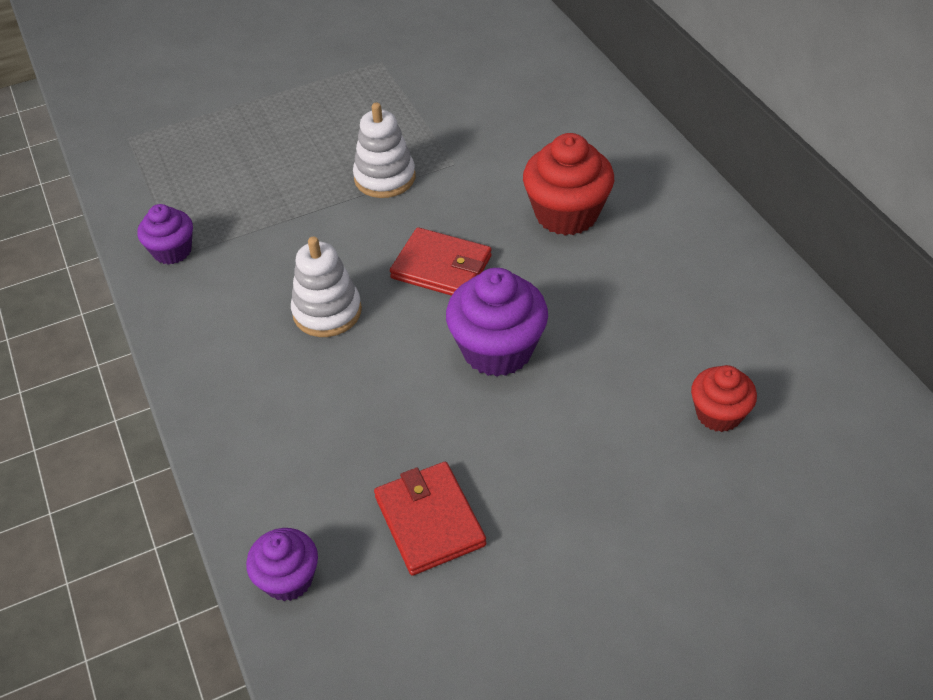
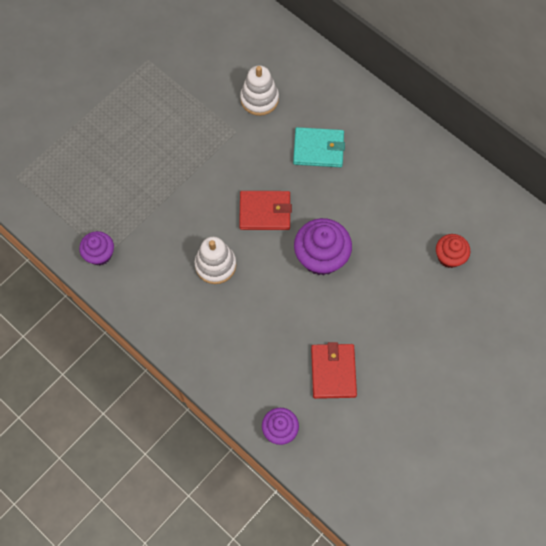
camera: 25 degrees left, 20 degrees up
white stacking toy [353,102,416,198] -> white stacking toy moved to [240,65,279,116]
red wallet [374,462,486,576] -> red wallet turned 45 degrees clockwise [311,342,357,399]
red cupcake [523,133,614,236] -> turquoise wallet [293,127,345,167]

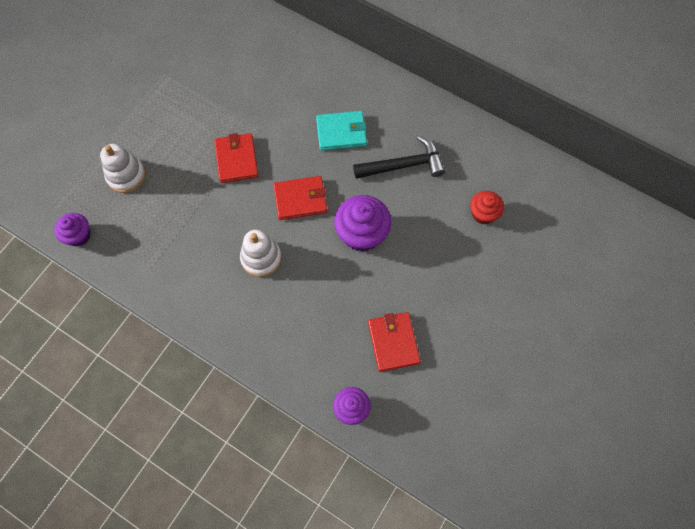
camera: 10 degrees left, 0 degrees up
purple cupcake [79,231,114,265] -> purple cupcake moved to [54,213,90,246]
white stacking toy [240,65,279,116] -> white stacking toy moved to [100,144,145,193]
none -> red wallet [214,133,259,183]
none -> black hammer [353,135,445,179]

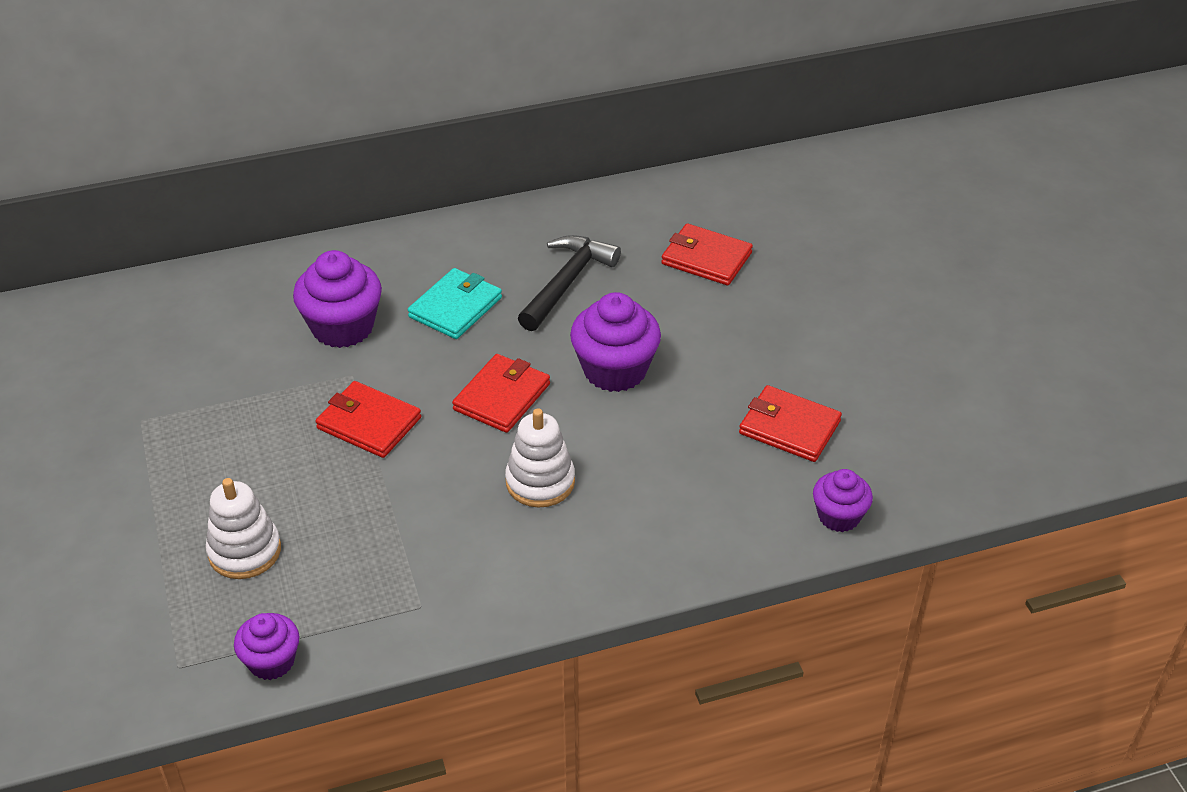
camera: 50 degrees left, 25 degrees down
red cupcake [470,191,504,224] -> red wallet [661,223,753,285]
none -> purple cupcake [293,250,382,348]

